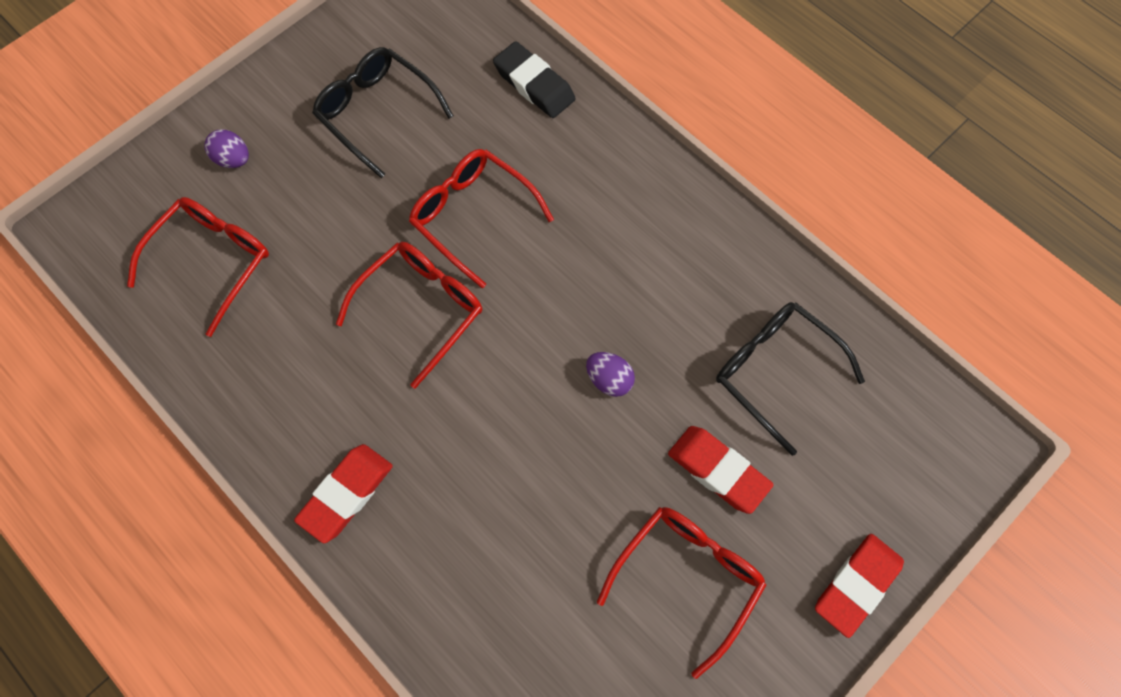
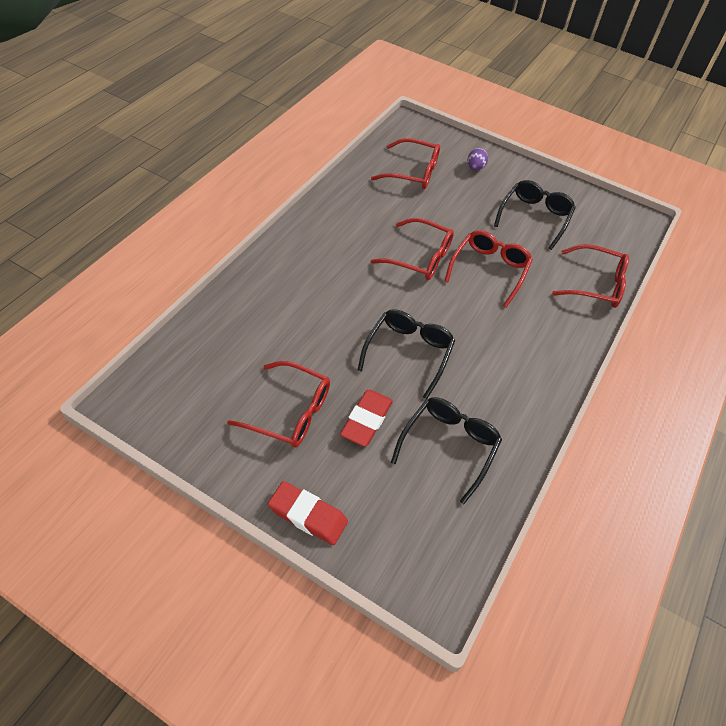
camera: 70 degrees right, 15 degrees down
red eraser [294,444,393,543] -> none
black eraser [493,41,576,118] -> red glasses [552,244,629,308]
purple egg [586,352,635,397] -> black glasses [357,309,455,399]

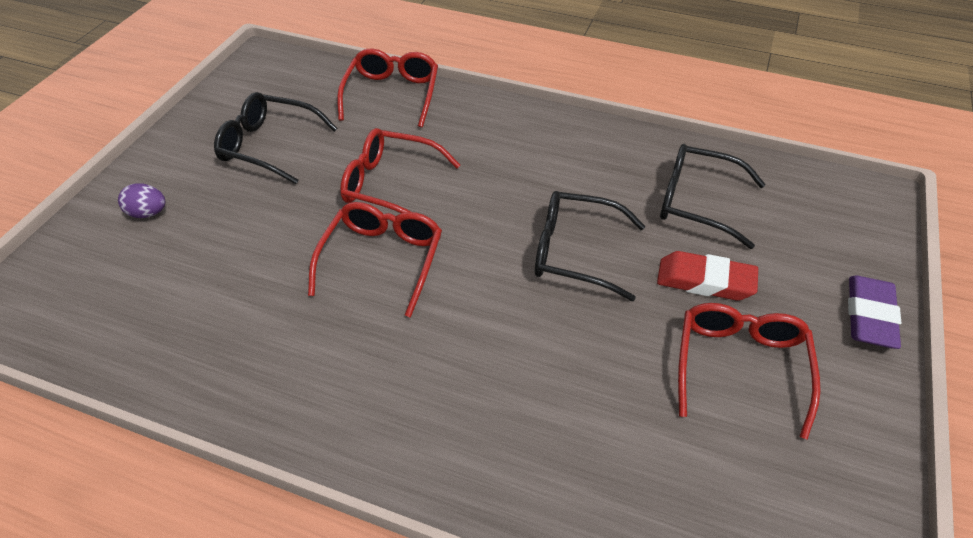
camera: 95 degrees left, 5 degrees down
red eraser [268,481,348,545] -> purple eraser [848,276,901,349]
red glasses [371,138,440,189] -> none

